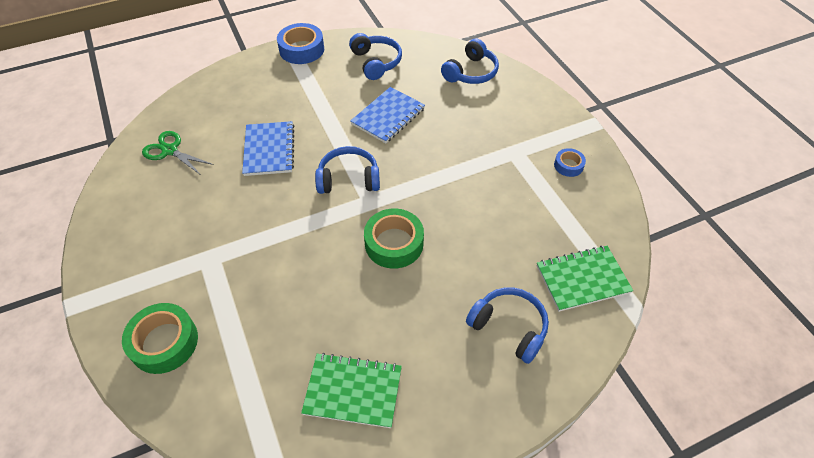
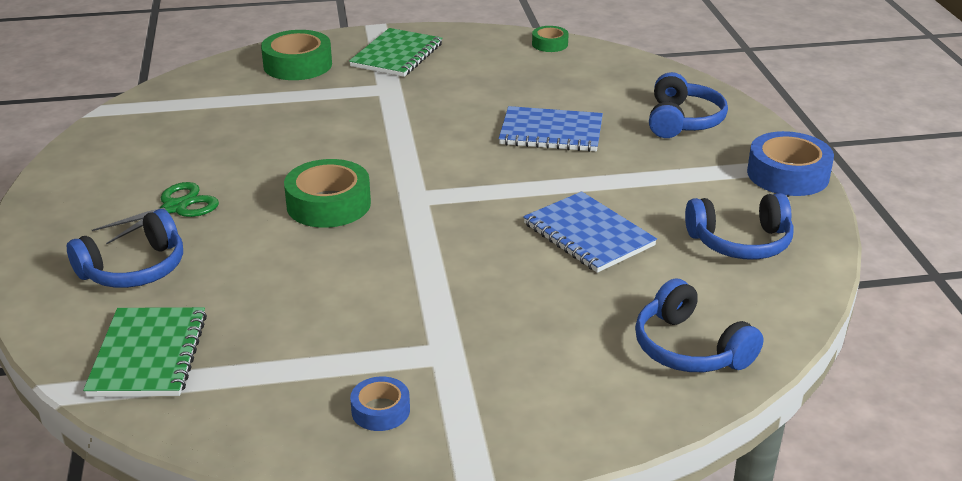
camera: 105 degrees right, 20 degrees down
green scissors [142,131,214,175] -> green scissors moved to [92,182,219,245]
green notebook [301,353,402,428] -> green notebook moved to [349,28,442,77]
blue headphones [315,146,380,194] -> blue headphones moved to [649,72,728,138]
none -> green tape [532,26,569,52]

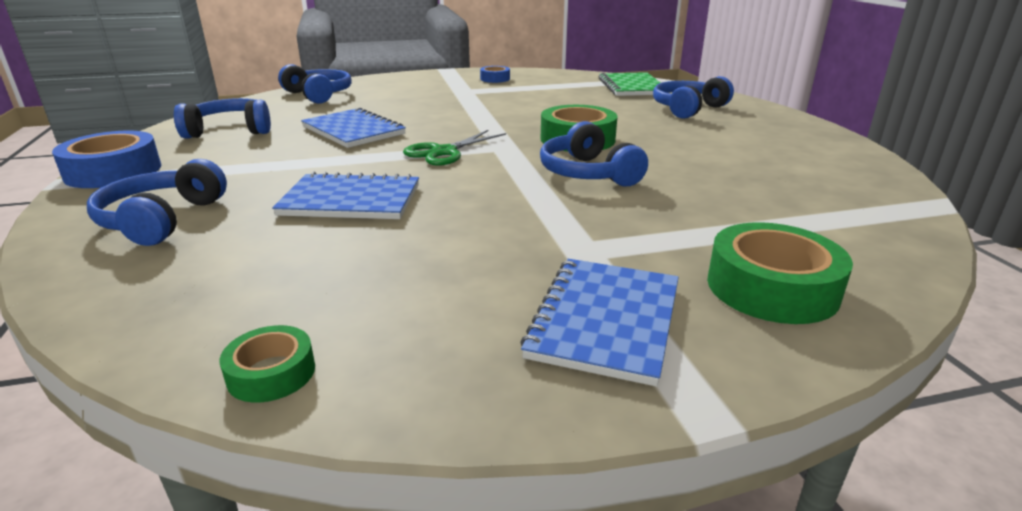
camera: 175 degrees right, 5 degrees down
green scissors [92,182,219,245] -> green scissors moved to [403,130,506,166]
green notebook [349,28,442,77] -> blue notebook [520,259,679,387]
none -> blue headphones [540,121,648,186]

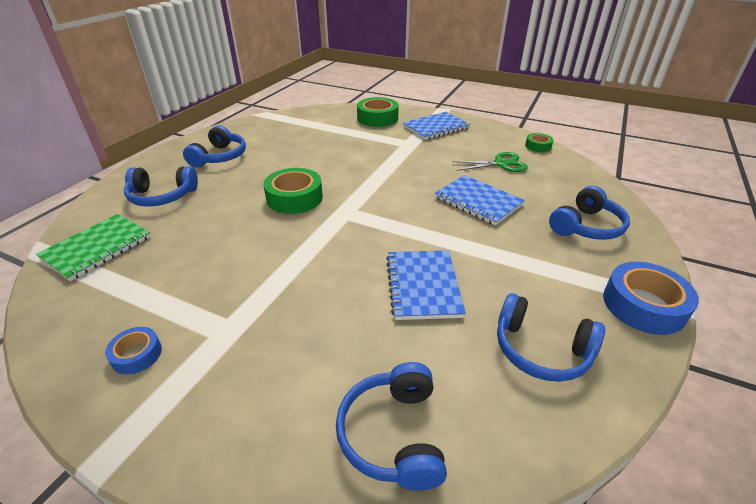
camera: 140 degrees left, 10 degrees up
green scissors [403,130,506,166] -> green scissors moved to [452,152,528,172]
blue headphones [540,121,648,186] -> blue headphones moved to [183,125,246,168]

